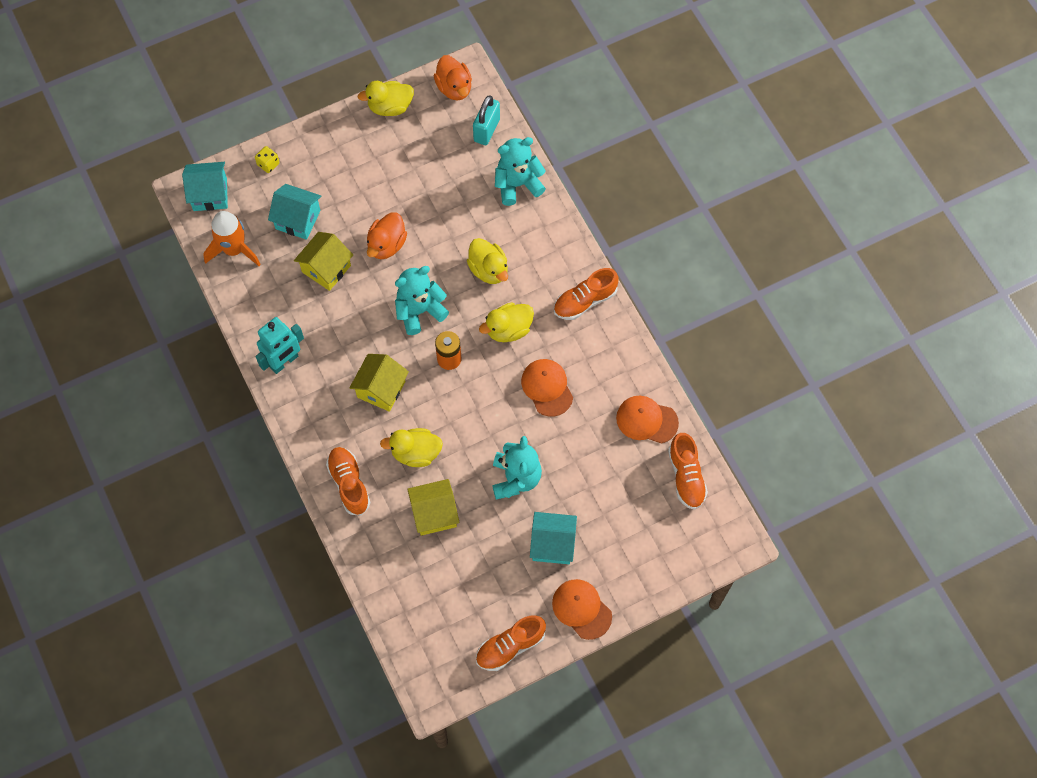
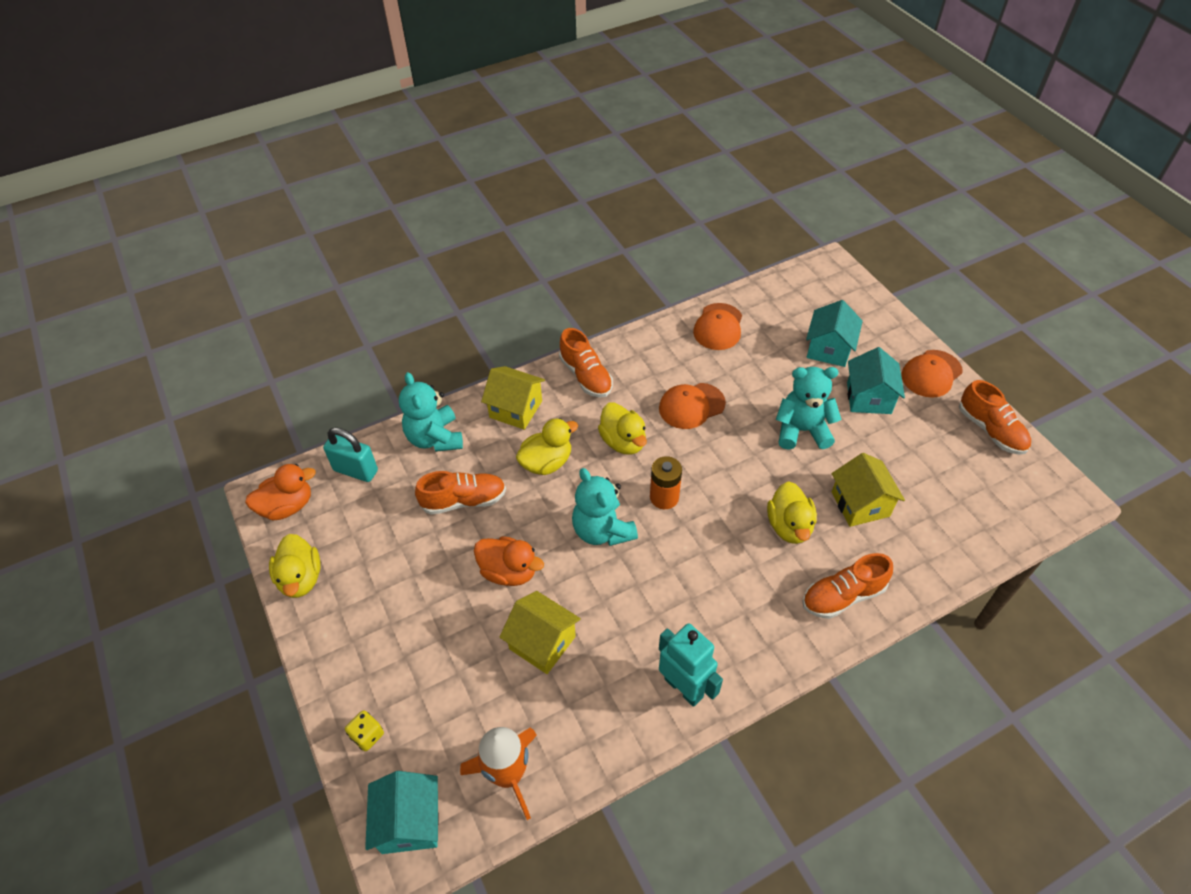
camera: 90 degrees left, 15 degrees down
turquoise house [268,184,321,240] -> turquoise house moved to [806,300,863,367]
yellow house [349,354,409,412] -> yellow house moved to [481,366,545,430]
orange shoe [668,433,708,510] -> orange shoe moved to [415,471,506,515]

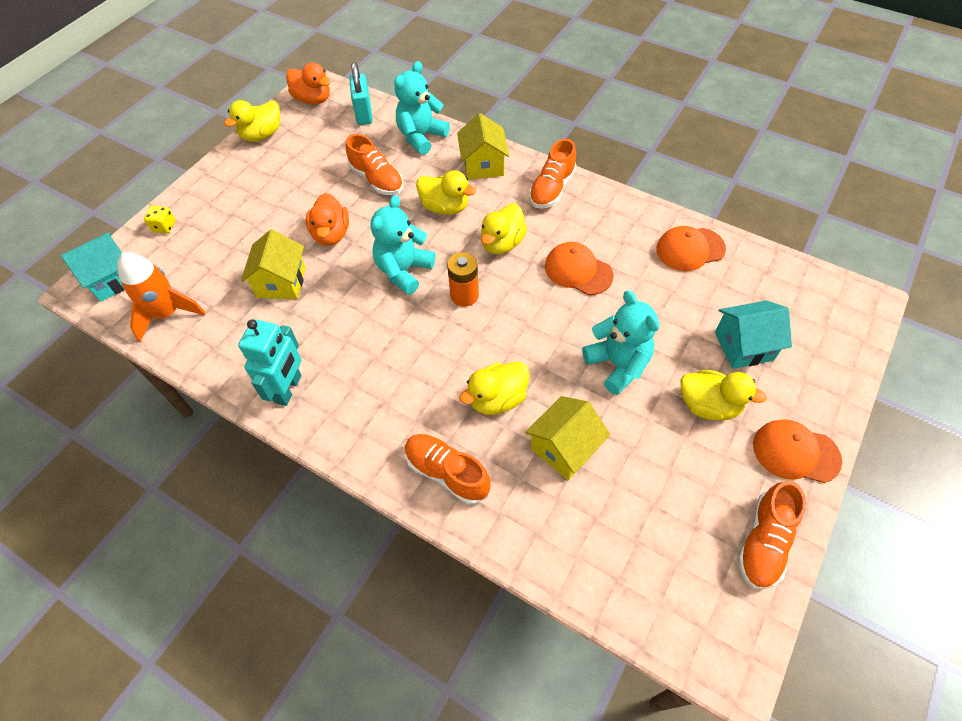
camera: 60 degrees right, 5 degrees up
turquoise house [847,347,905,414] -> yellow duck [681,370,767,420]

